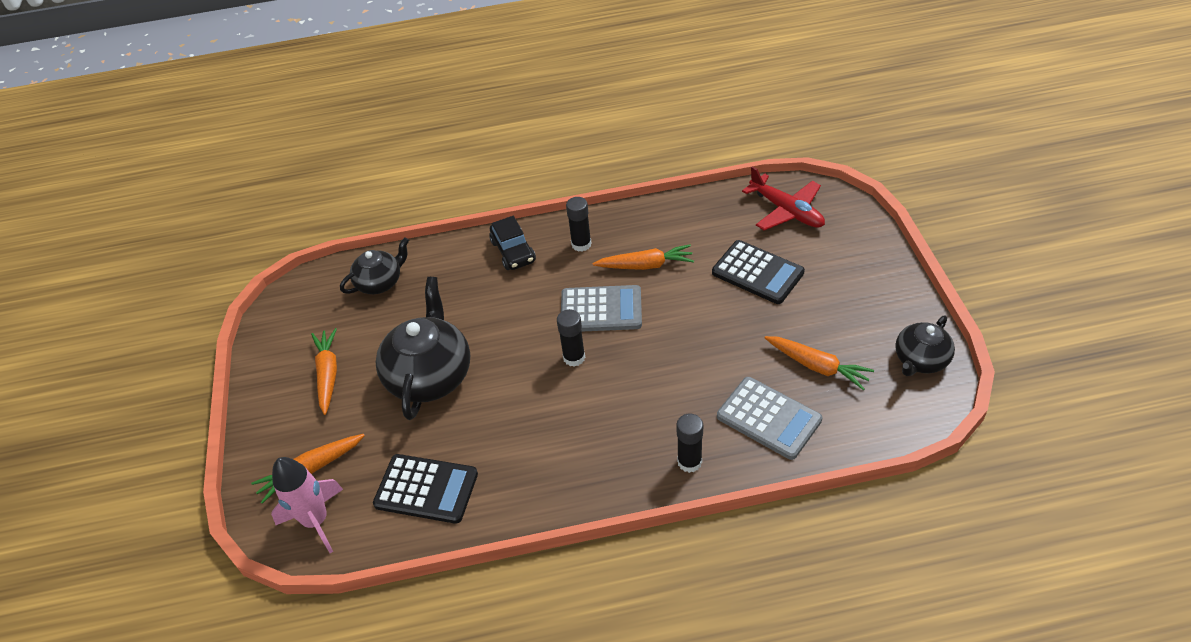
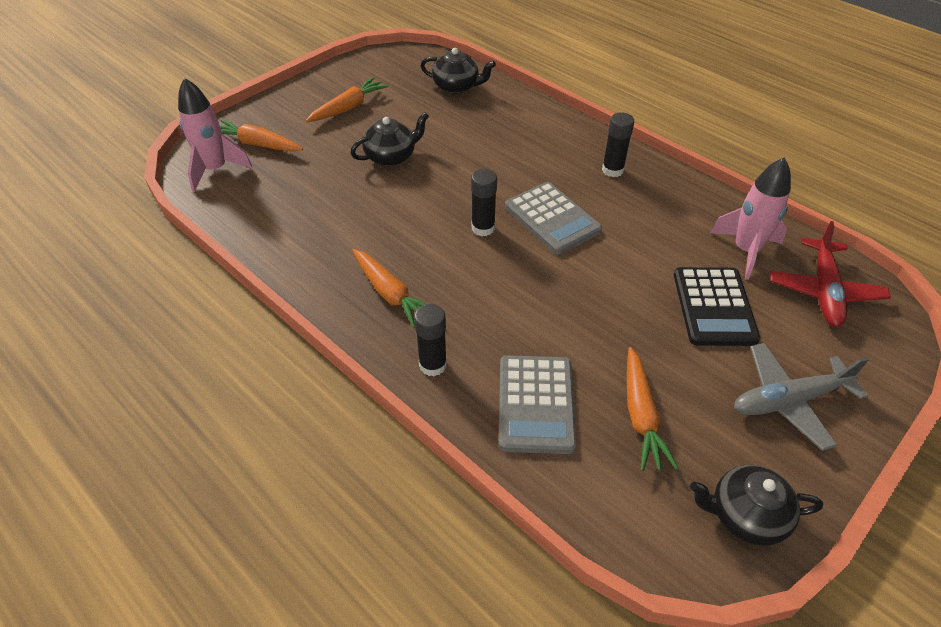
camera: 50 degrees right, 0 degrees up
black calculator [373,454,478,524] -> none
black teapot [376,277,470,420] -> black teapot [351,112,429,166], size x0.59
black car [489,216,536,270] -> none
orange carrot [592,244,694,270] -> orange carrot moved to [352,249,426,328]
none -> pink rocket [710,158,791,280]
none -> grey plane [734,343,869,451]

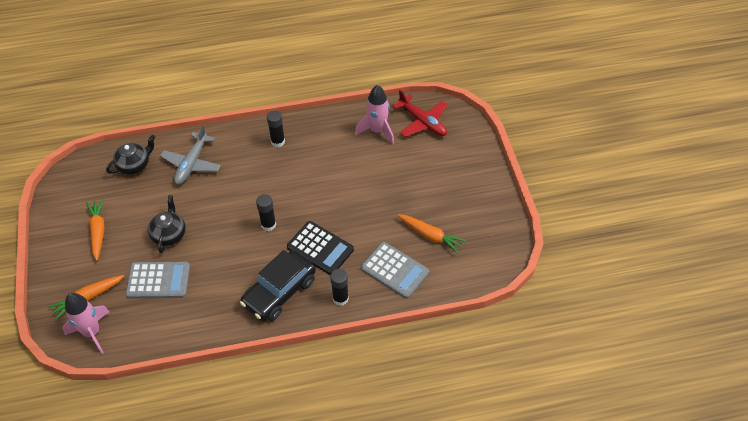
camera: 55 degrees left, 5 degrees up
orange carrot [352,249,426,328] -> black car [240,250,316,321]
grey calculator [505,182,602,254] -> grey calculator moved to [126,262,190,299]
black calculator [674,267,760,346] -> black calculator moved to [287,221,354,275]
black teapot [690,465,823,546] -> none
grey plane [734,343,869,451] -> grey plane moved to [160,125,221,185]

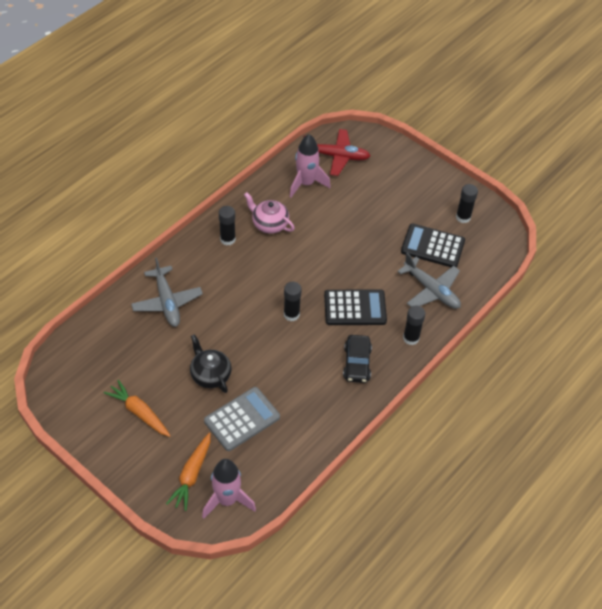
camera: 40 degrees left, 0 degrees up
black teapot [106,135,156,175] -> none
black car [240,250,316,321] -> black car [343,335,372,383], size x0.64
grey calculator [361,242,429,299] -> grey plane [397,253,461,309]
orange carrot [397,214,466,254] -> black calculator [401,223,465,267]
none -> pink teapot [244,192,295,234]
none -> black glue stick [456,184,478,223]

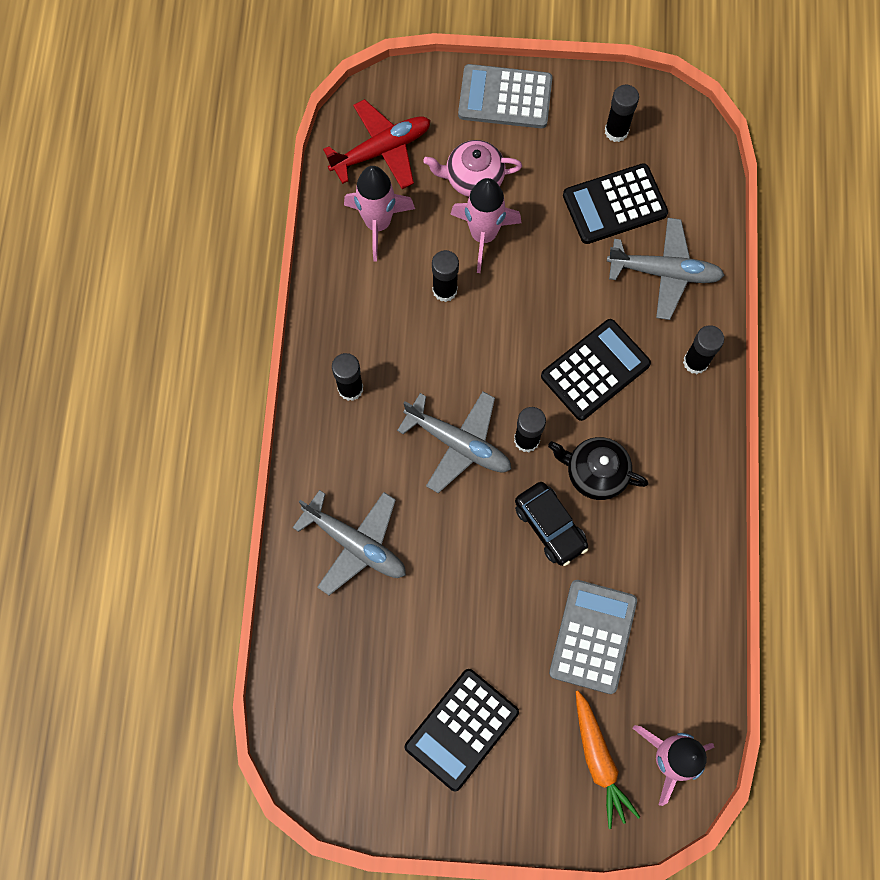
camera: 35 degrees left, 20 degrees up
orange carrot [104,380,171,437] -> black calculator [404,669,519,791]
black teapot [190,334,232,393] -> black teapot moved to [548,437,649,500]
pink teapot [244,192,295,234] -> pink teapot moved to [423,140,522,197]
black car [343,335,372,383] -> black car moved to [515,482,588,566]
none -> grey plane [397,391,511,493]
none -> black glue stick [432,250,459,302]
none -> pink rocket [450,178,522,273]
none -> grey calculator [458,64,552,128]

